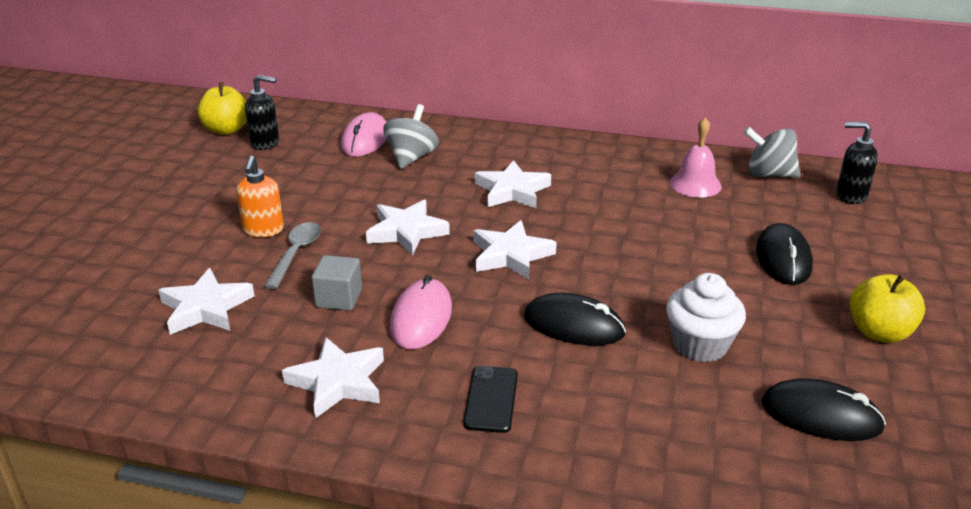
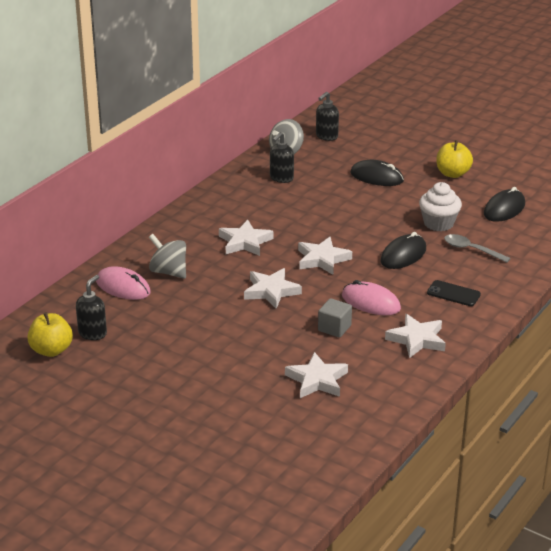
camera: 70 degrees left, 0 degrees up
orange soap dispenser [236,156,284,237] -> none
grey spoon [264,222,321,289] -> grey spoon moved to [444,234,511,263]
pink bell [670,118,722,198] -> black soap dispenser [270,132,294,183]

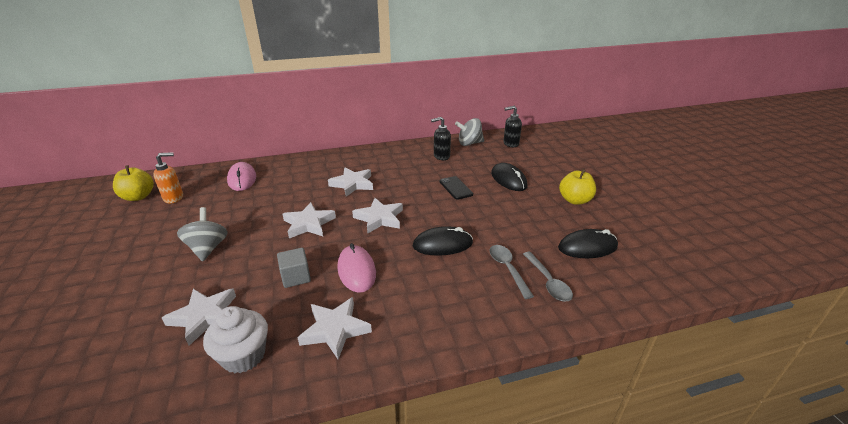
camera: 40 degrees right, 0 degrees up
black soap dispenser [76,275,107,340] -> orange soap dispenser [153,152,183,203]
grey spinning top [149,234,186,279] -> grey spinning top moved to [177,207,228,261]
white cupcake [419,182,462,231] -> white cupcake moved to [203,306,268,373]
black phone [427,280,481,306] -> black phone moved to [440,176,473,200]
none -> grey spoon [523,252,573,301]

